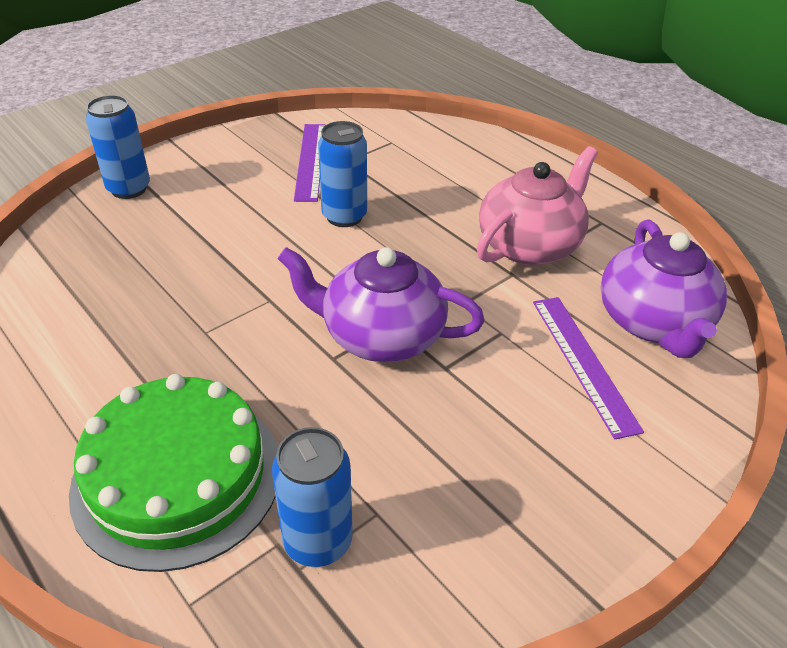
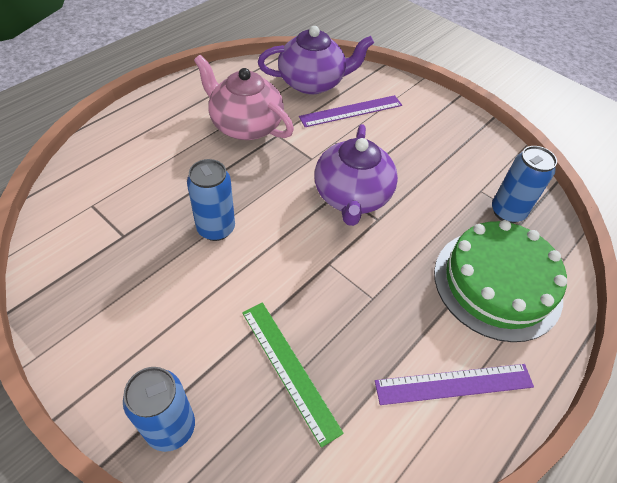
camera: 100 degrees left, 10 degrees up
purple ruler [294,124,325,202] -> purple ruler moved to [375,364,534,405]
none -> green ruler [242,303,344,448]

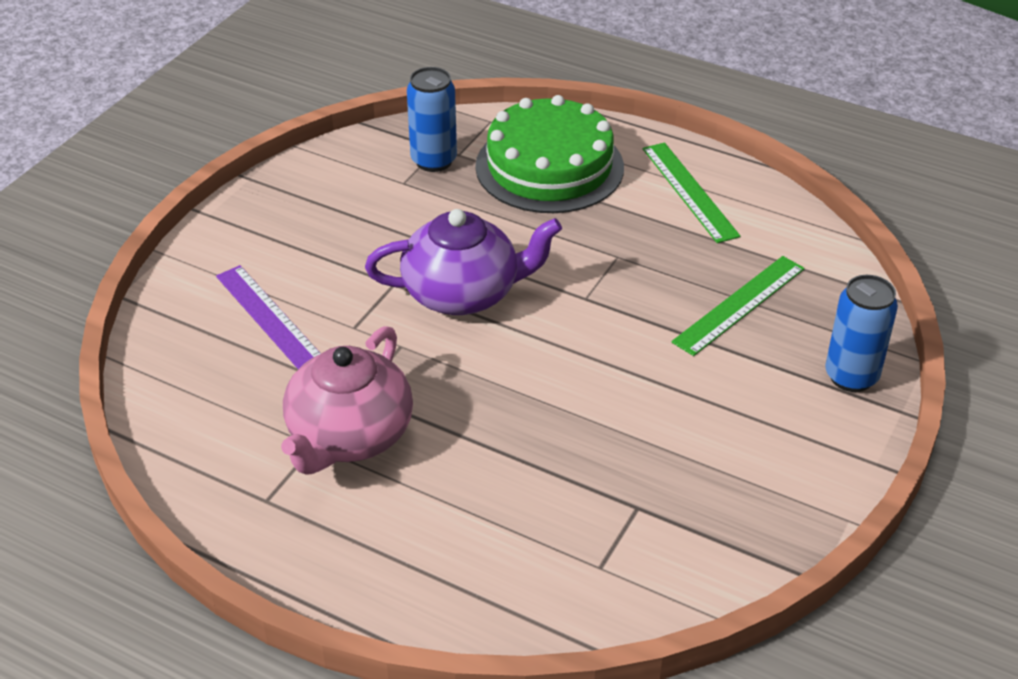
camera: 100 degrees left, 10 degrees down
blue can [187,159,235,241] -> none
purple teapot [258,26,374,95] -> none
purple ruler [375,364,534,405] -> green ruler [643,143,741,243]

